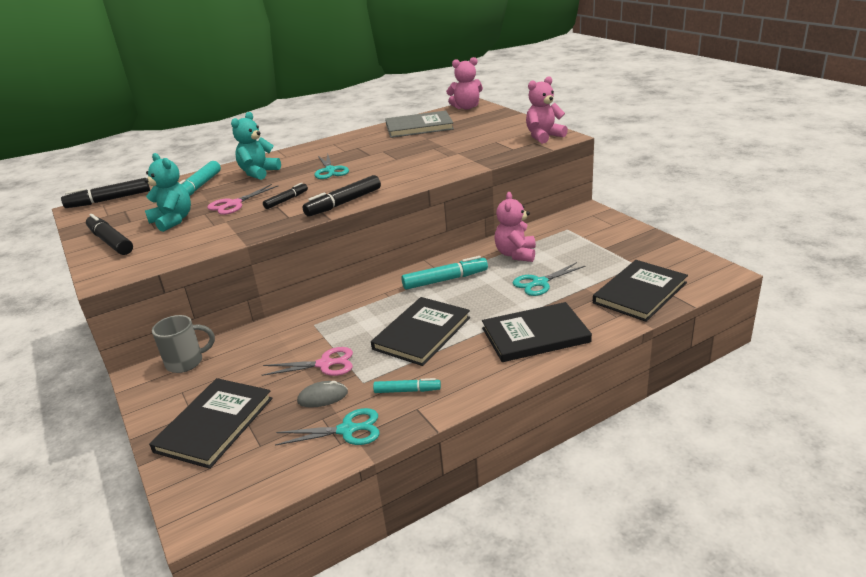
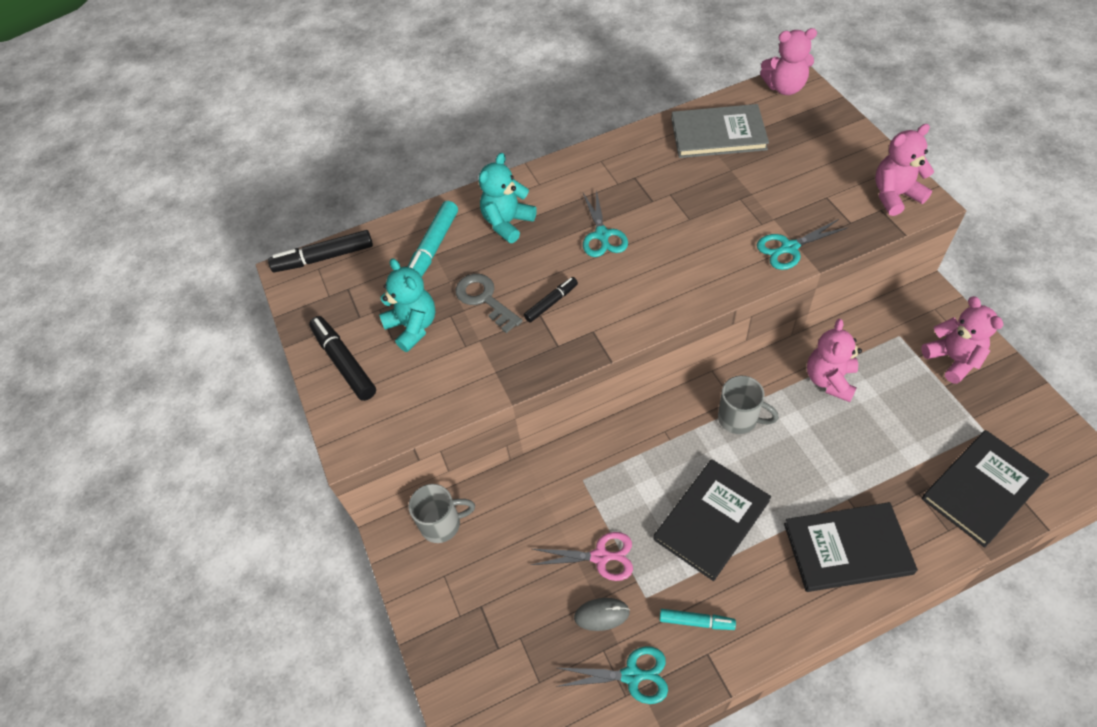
camera: 10 degrees right, 25 degrees up
black book [149,378,273,469] -> none
pink scissors [207,184,278,215] -> grey key [455,274,523,333]
black marker [303,175,381,217] -> none
turquoise marker [401,256,488,290] -> grey mug [718,376,779,434]
turquoise scissors [513,262,585,296] -> turquoise scissors moved to [757,219,849,270]
none -> pink teddy bear [921,296,1003,384]

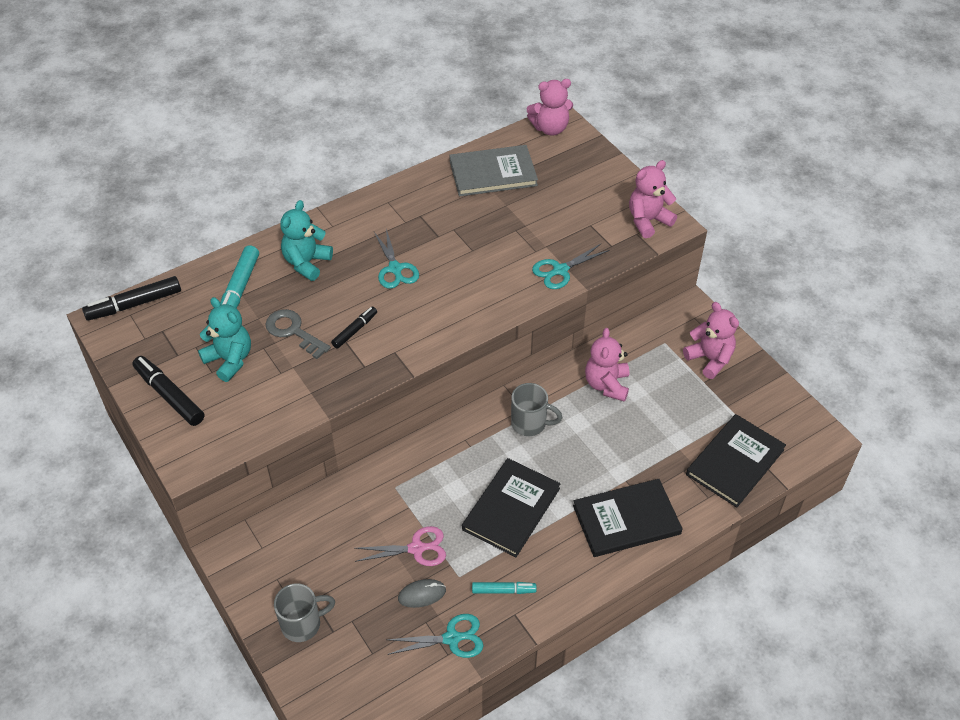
camera: 15 degrees left, 5 degrees down
grey mug [409,484,475,543] -> grey mug moved to [274,583,335,642]

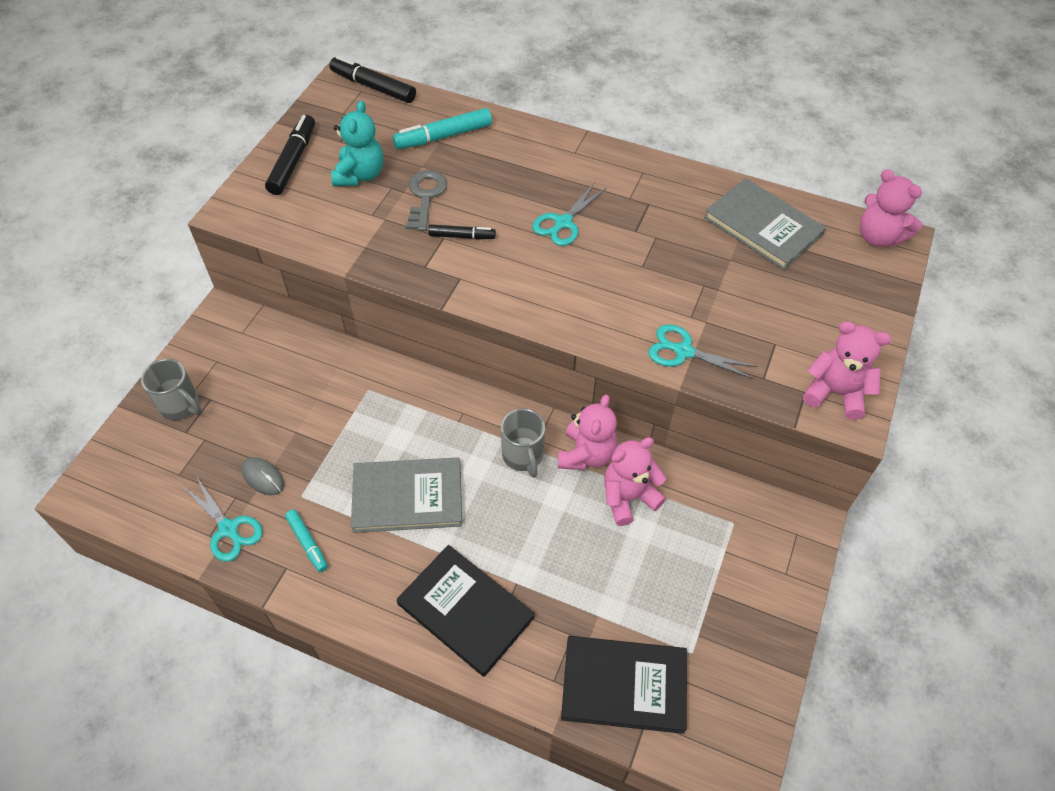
camera: 55 degrees right, 5 degrees up
turquoise teddy bear [280,200,333,281] -> none
pink scissors [354,526,446,566] -> none
black book [462,458,561,557] -> grey book [351,458,462,533]
pink teddy bear [683,302,739,379] -> pink teddy bear moved to [558,395,617,470]

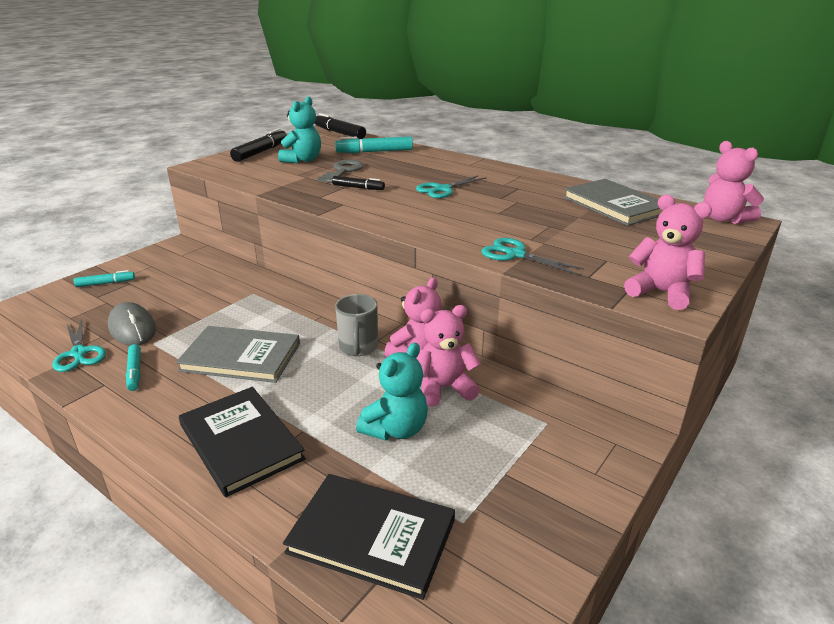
camera: 15 degrees right, 25 degrees down
grey mug [141,359,201,420] -> turquoise marker [74,270,135,287]
grey mouse [241,457,284,495] -> grey mouse [108,302,156,346], size x1.55
none -> turquoise teddy bear [356,343,428,441]

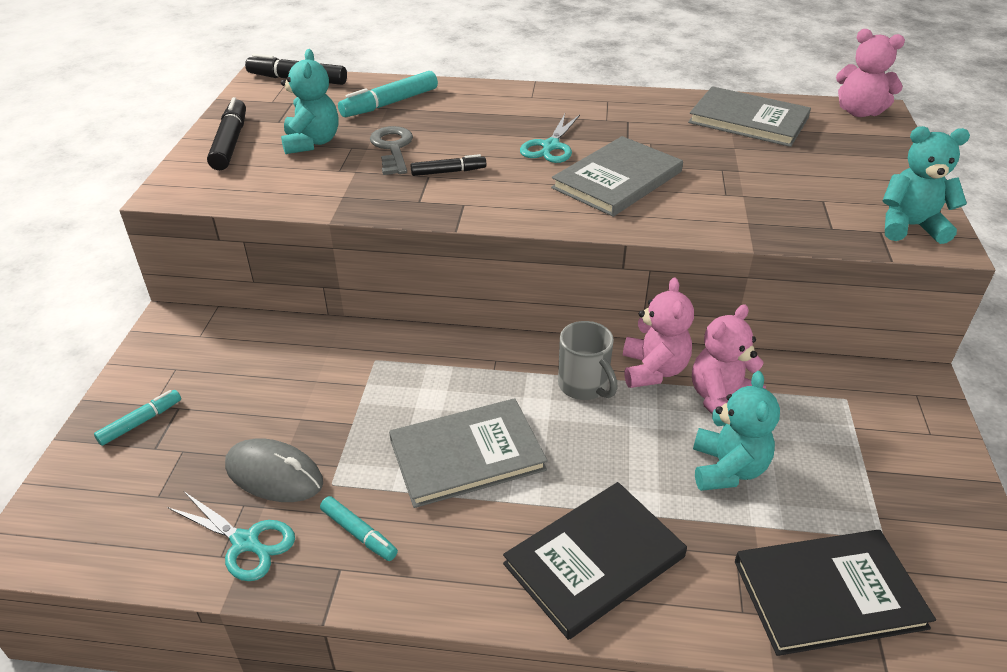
camera: 30 degrees left, 10 degrees up
black book [179,387,306,497] -> black book turned 60 degrees counterclockwise [503,482,687,640]
turquoise scissors [481,238,584,274] -> none
pink teddy bear [624,194,712,310] -> turquoise teddy bear [882,126,970,244]
none -> grey book [551,136,683,217]

